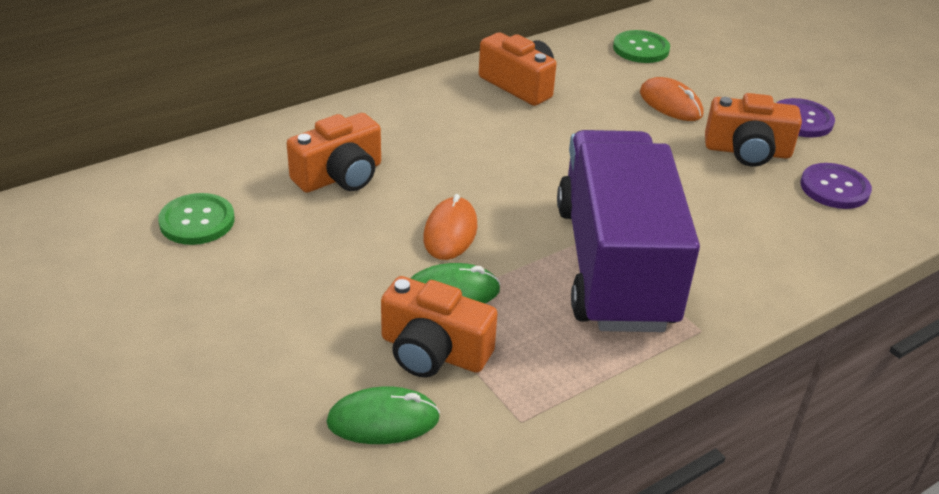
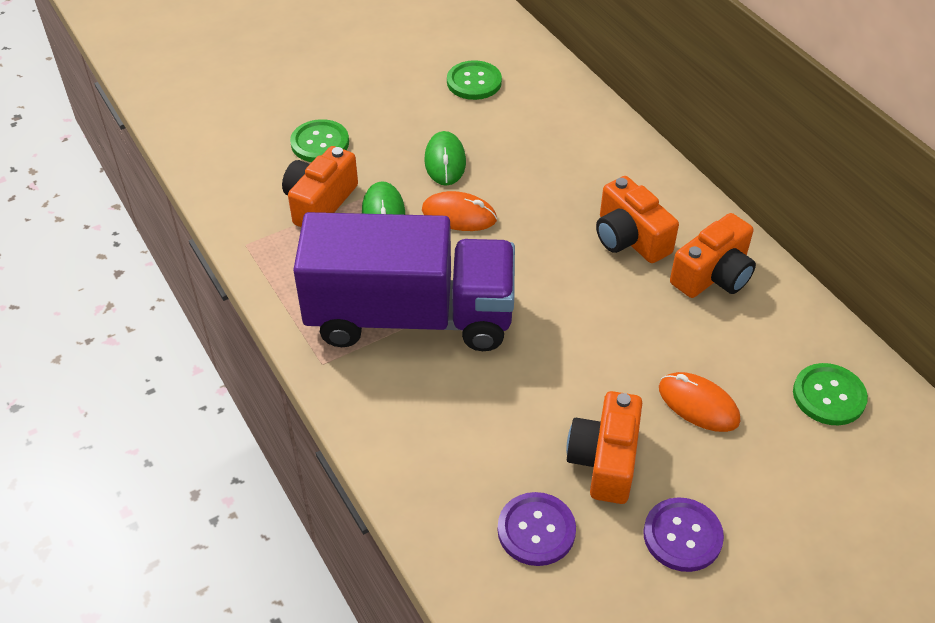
camera: 95 degrees right, 10 degrees up
orange camera [287,113,381,193] -> orange camera moved to [596,176,679,263]
green mouse [326,386,440,444] -> green mouse moved to [424,131,466,186]
orange mouse [640,77,703,121] -> orange mouse turned 75 degrees clockwise [659,372,740,432]
none -> green button [290,119,349,162]

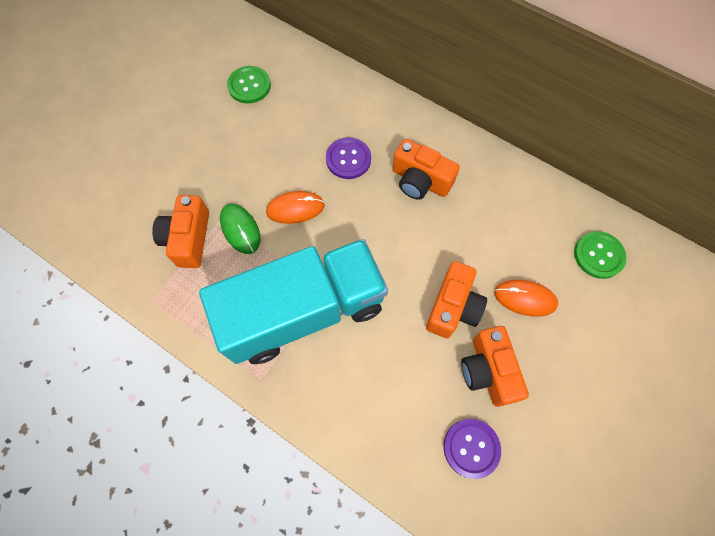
camera: 25 degrees left, 20 degrees up
green button [290,119,349,162] -> none
purple truck [293,212,515,351] -> turquoise truck [199,239,388,364]
green mouse [424,131,466,186] -> none
purple button [643,497,724,572] -> purple button moved to [326,137,371,179]
orange camera [670,213,756,298] -> orange camera moved to [426,261,487,338]

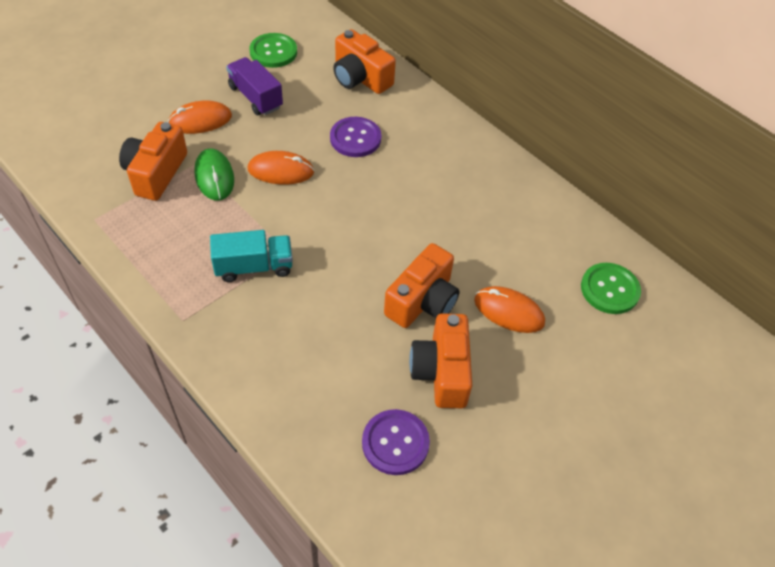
camera: 10 degrees right, 15 degrees down
turquoise truck [199,239,388,364] -> turquoise truck [210,230,293,282], size x0.43
orange camera [392,139,460,200] -> orange camera moved to [333,29,396,94]
none -> orange mouse [168,100,232,134]
none -> purple truck [226,57,283,115]

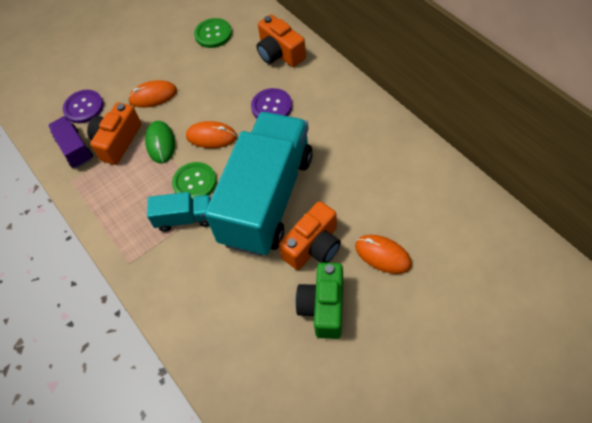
camera: 15 degrees right, 5 degrees up
purple truck [226,57,283,115] -> purple truck moved to [48,116,93,168]
purple button [362,409,430,475] -> purple button moved to [63,90,104,123]
orange camera [409,313,472,408] -> green camera [295,263,343,339]
green button [581,263,641,314] -> green button moved to [172,162,216,200]
none -> turquoise truck [205,112,313,256]

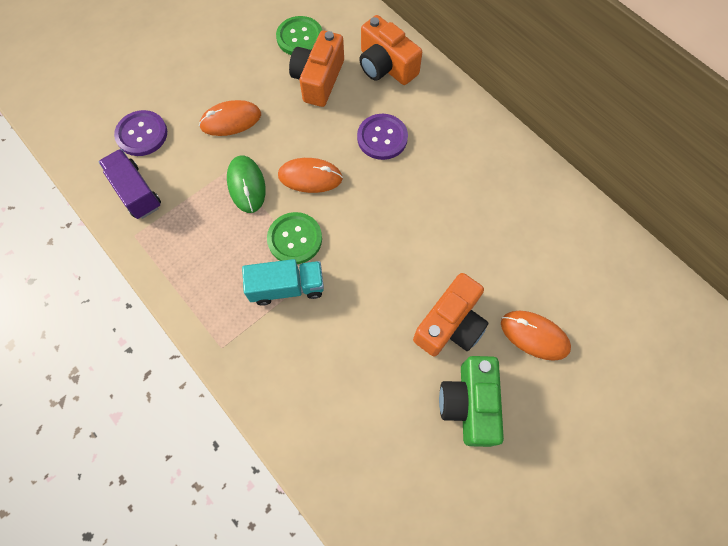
camera: 10 degrees left, 10 degrees up
orange camera [87,102,141,165] -> orange camera moved to [289,31,344,107]
turquoise truck [205,112,313,256] -> none

